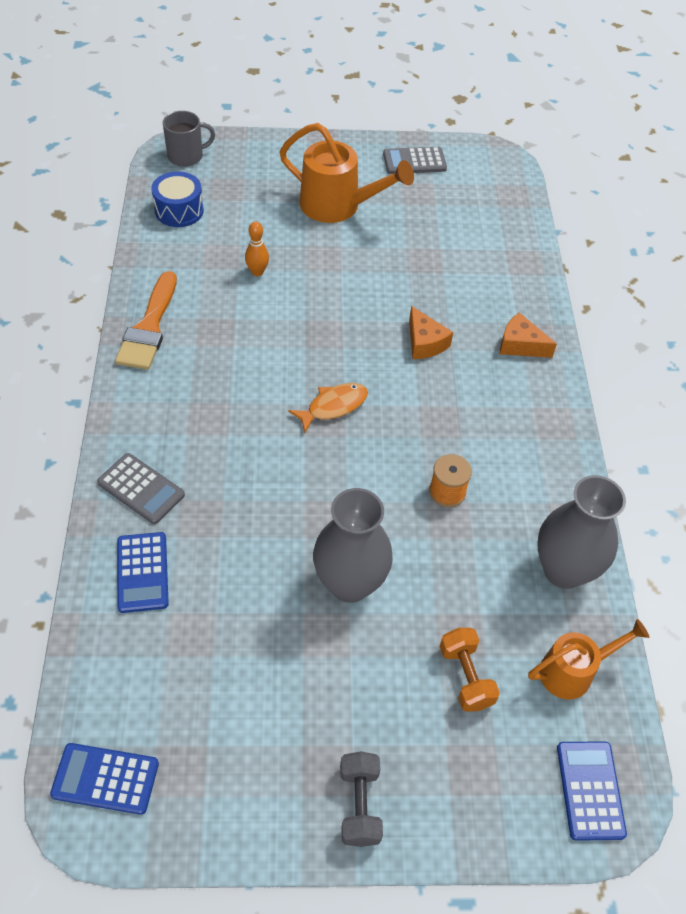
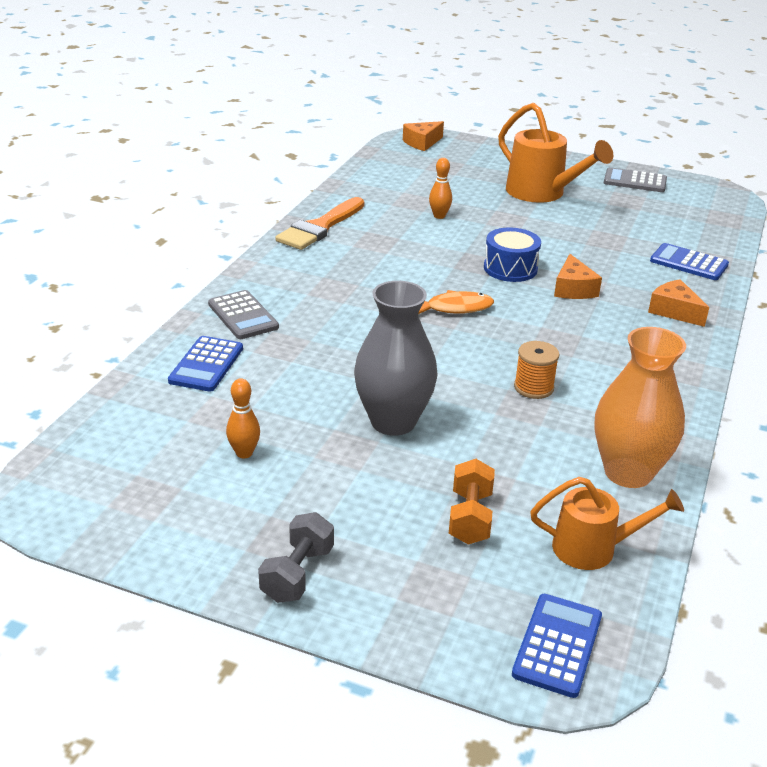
camera: 25 degrees right, 20 degrees down
blue calculator [50,743,159,815] -> blue calculator moved to [650,243,729,280]
blue drum [151,171,204,227] -> blue drum moved to [484,227,541,282]
grey mug [163,111,215,167] -> orange cheese [403,121,444,151]
grey vase [537,475,626,589] -> orange vase [595,327,686,488]
none -> orange bowling pin [226,378,260,458]

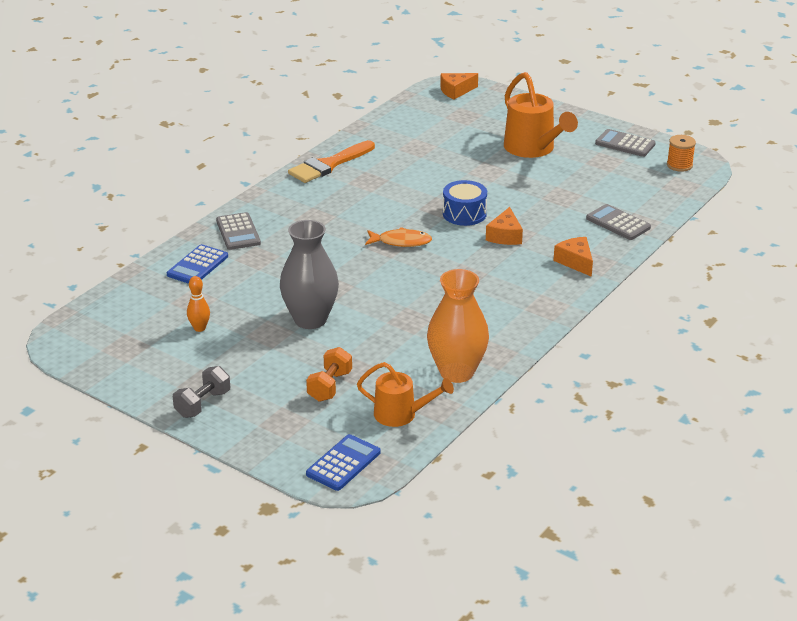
camera: 15 degrees right, 0 degrees up
orange bowling pin [429,158,452,219] -> none
orange spool [514,341,560,399] -> orange spool moved to [667,135,696,172]
blue calculator [650,243,729,280] -> grey calculator [586,204,651,240]

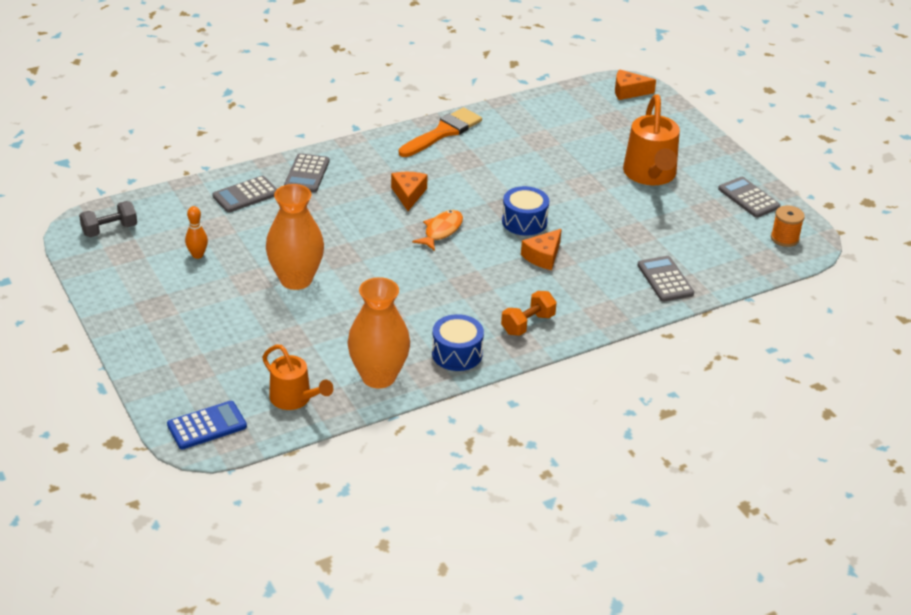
camera: 25 degrees right, 5 degrees up
blue calculator [167,244,228,284] -> grey calculator [213,176,277,212]
grey dumbbell [173,366,230,418] -> grey dumbbell moved to [79,201,137,237]
grey vase [280,220,339,329] -> orange vase [266,184,324,290]
orange brush [288,140,375,183] -> orange brush turned 150 degrees clockwise [399,107,482,157]
orange dumbbell [306,347,352,402] -> orange dumbbell moved to [501,291,557,336]
orange fish [365,227,432,247] -> orange fish turned 90 degrees counterclockwise [412,210,463,251]
orange cheese [553,237,593,277] -> orange cheese moved to [391,172,428,211]
none -> blue drum [432,314,484,371]

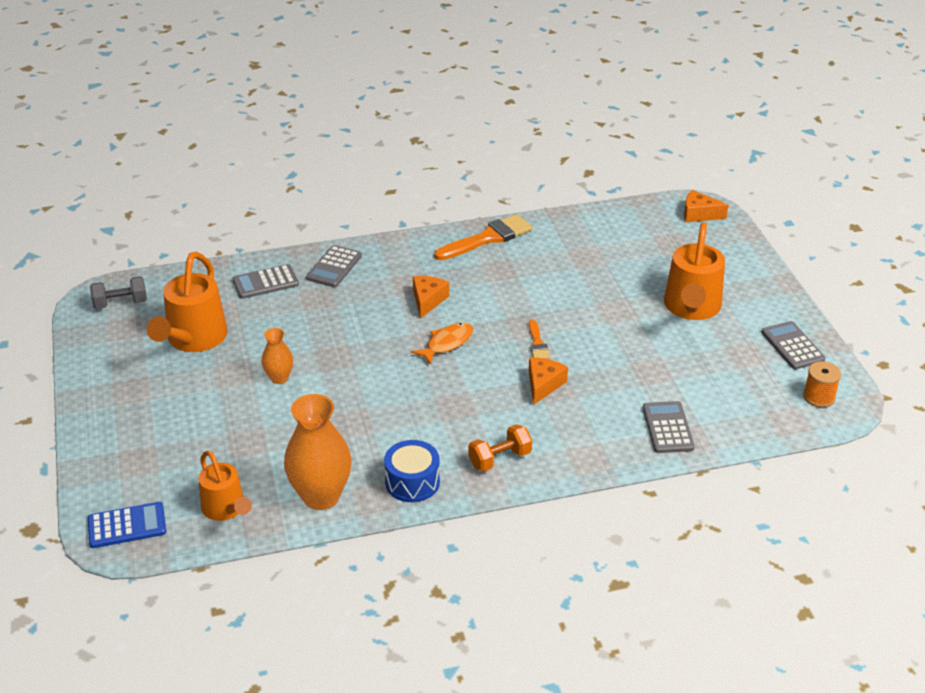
camera: 15 degrees right, 0 degrees up
orange bowling pin [185,206,208,259] -> orange watering can [147,252,227,352]
orange vase [266,184,324,290] -> orange vase [261,328,293,384], size x0.53
blue drum [502,186,549,236] -> orange brush [529,320,550,359]
orange cheese [521,229,562,270] -> orange cheese turned 150 degrees clockwise [529,357,568,405]

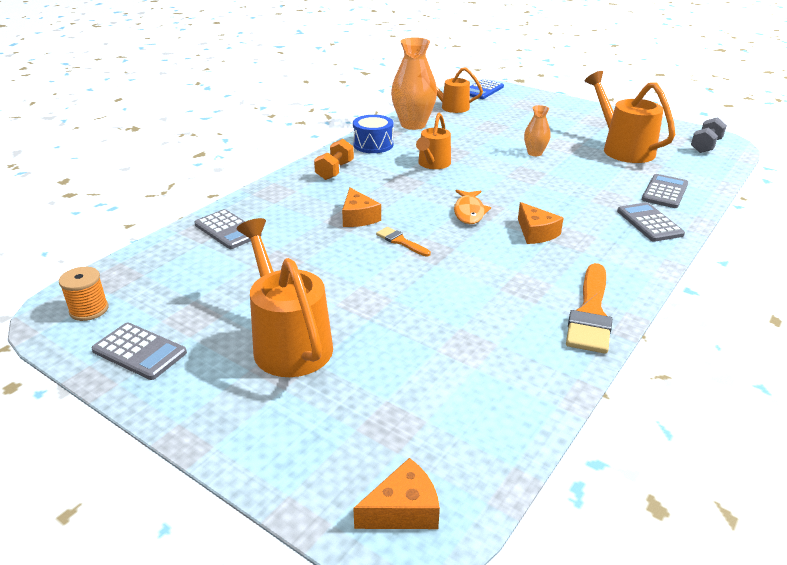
camera: 140 degrees right, 5 degrees down
none -> orange watering can [416,113,451,169]

